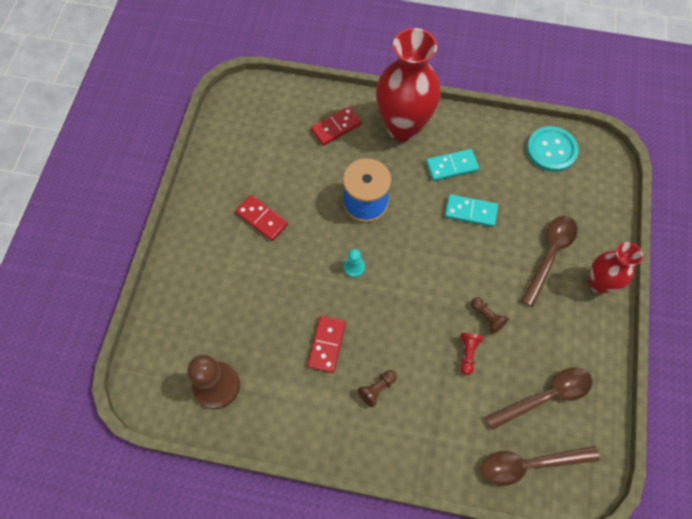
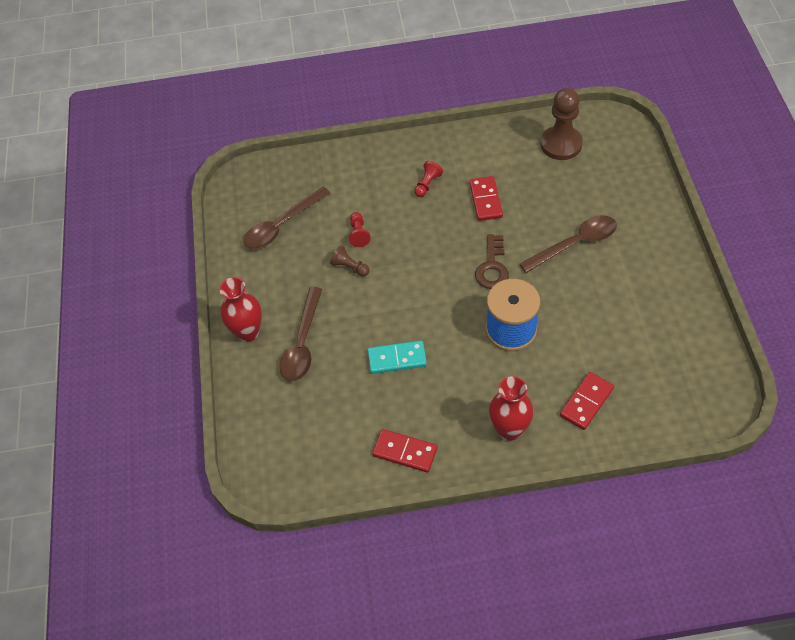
camera: 165 degrees right, 10 degrees down
red domino [235,195,288,241] -> red domino moved to [372,429,438,473]
turquoise pawn [344,249,365,278] -> brown key [475,234,509,289]
brown pawn [358,370,397,407] -> red pawn [414,161,443,197]
red vase [376,28,441,141] -> red vase [489,376,533,441], size x0.57
turquoise domino [426,149,479,181] -> none
brown spoon [482,446,600,486] -> brown spoon moved to [519,215,617,273]
turquoise button [527,126,579,172] -> none

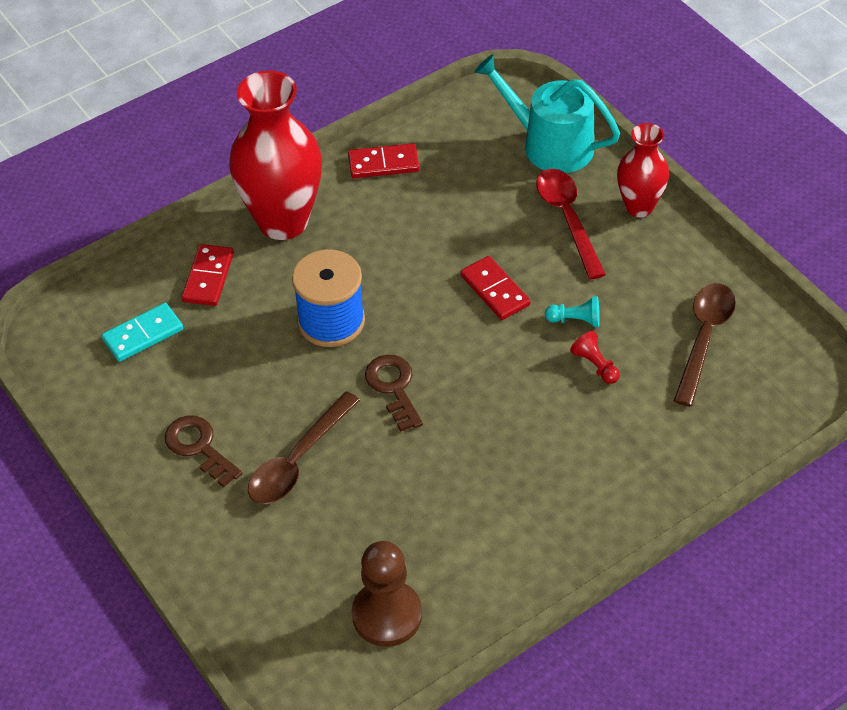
camera: 150 degrees right, 5 degrees down
brown spoon [279,287,322,381] -> red spoon [536,169,606,280]
brown pawn [330,245,369,277] -> turquoise pawn [545,296,600,327]
turquoise domino [368,341,427,374] -> turquoise domino moved to [102,303,183,362]
red pawn [414,161,443,197] -> none
red domino [469,176,503,221] -> red domino moved to [460,256,530,320]
red vase [489,376,533,441] -> red vase [229,70,322,240], size x1.75
none -> brown key [165,415,243,487]
none -> turquoise watering can [474,55,620,173]

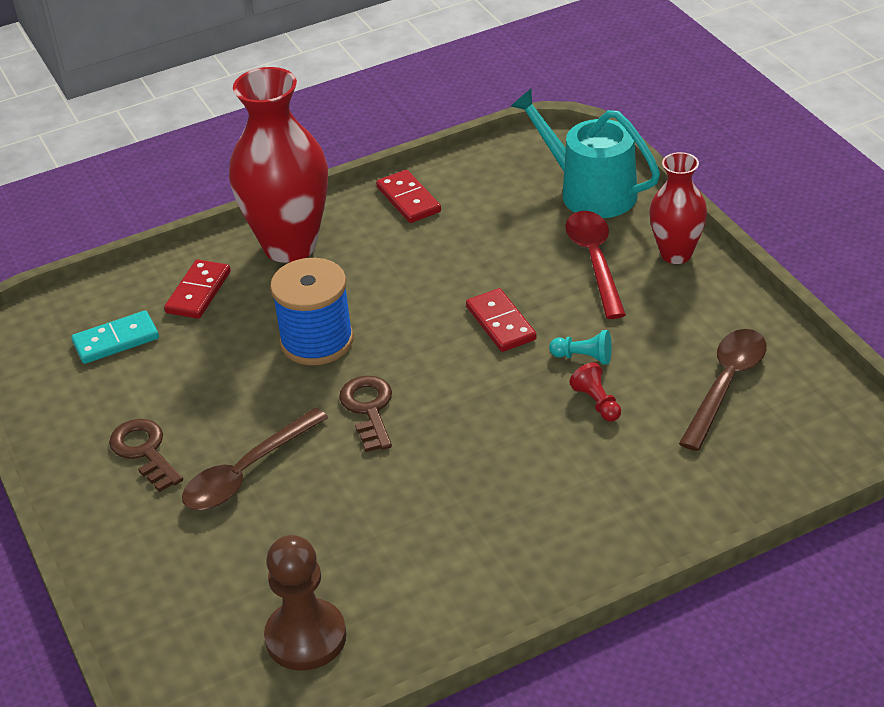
camera: 10 degrees right, 10 degrees down
red domino [348,143,419,178] -> red domino turned 60 degrees clockwise [376,170,441,223]

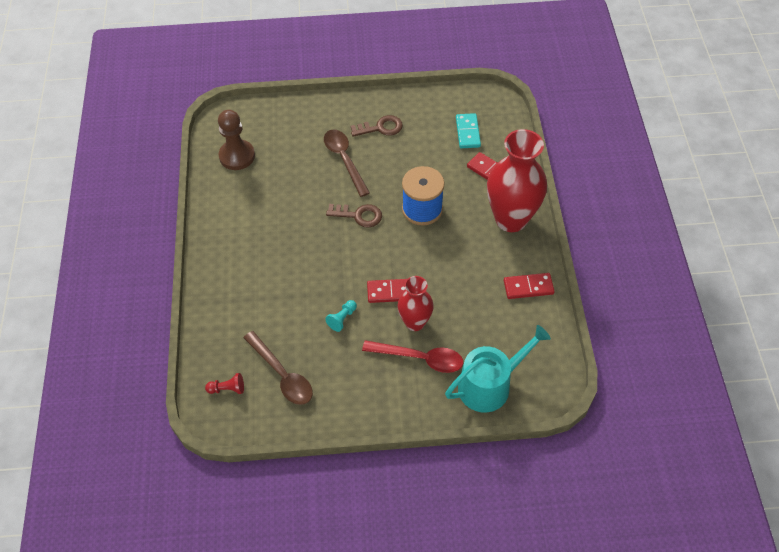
camera: 110 degrees right, 15 degrees up
red pawn [569,362,621,422] -> red pawn moved to [205,373,244,394]
red vase [649,152,707,264] -> red vase moved to [397,276,434,331]

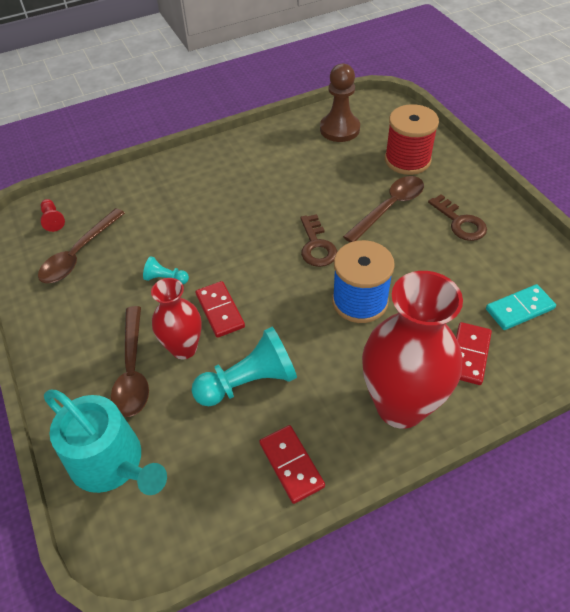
camera: 70 degrees right, 5 degrees down
red spoon [362,340,463,373] -> brown spoon [111,306,149,417]
none -> turquoise pawn [192,327,297,406]
none -> red spool [385,104,439,175]

